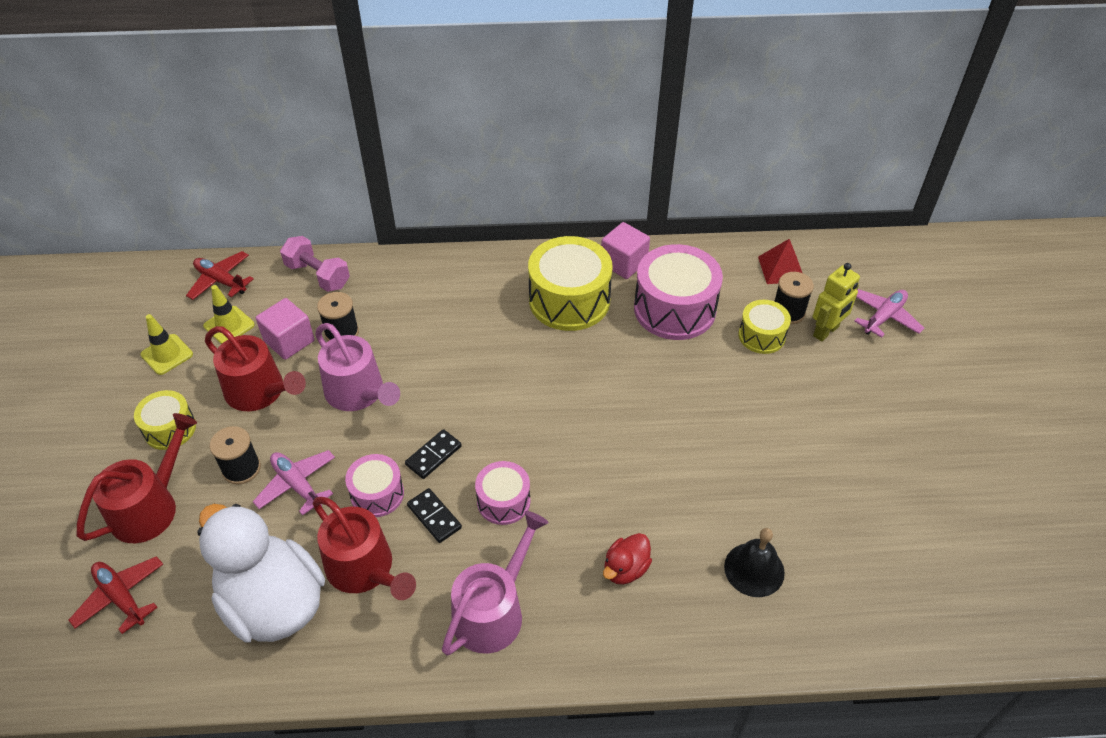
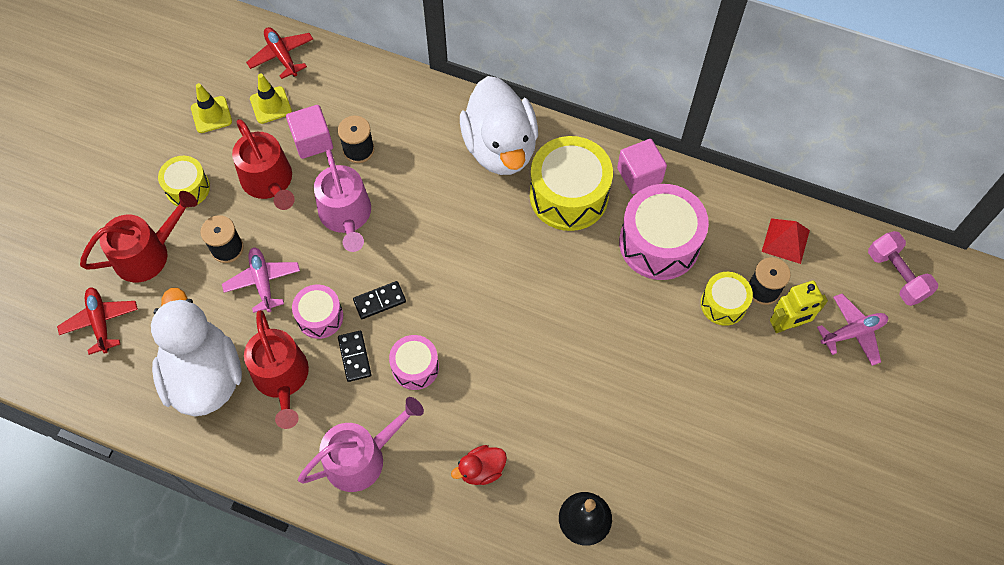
camera: 25 degrees right, 15 degrees up
pink dumbbell [280,236,350,292] -> pink dumbbell moved to [868,231,938,306]
none -> white duck [460,76,538,175]

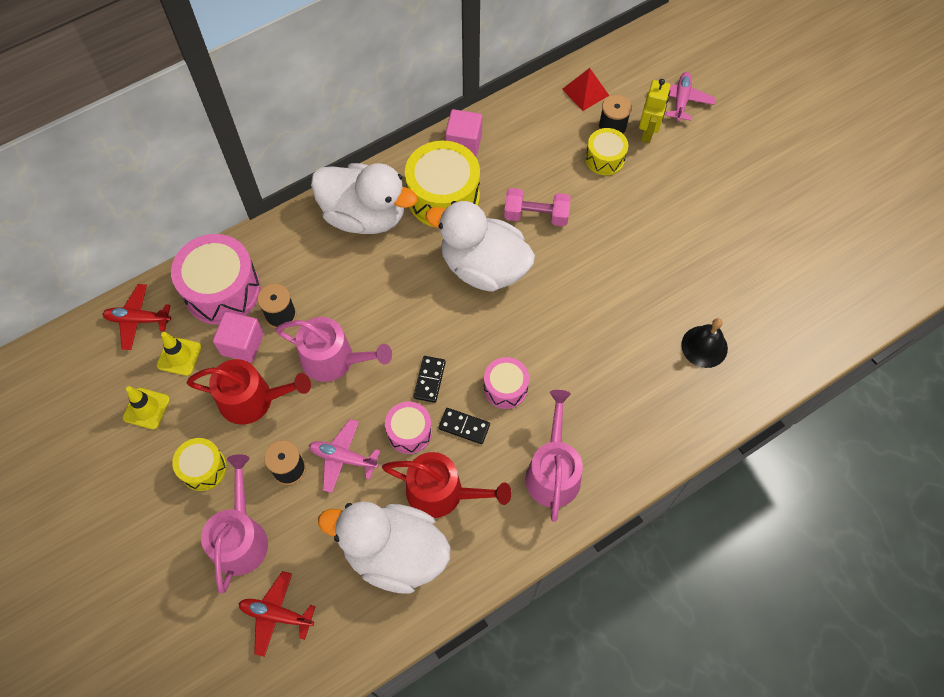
camera: 55 degrees left, 0 degrees up
red watering can [80,191,198,282] -> pink watering can [201,454,268,593]
red duck [451,445,507,485] -> none
pink drum [619,184,709,280] -> pink drum moved to [171,234,261,325]
pink dumbbell [868,231,938,306] -> pink dumbbell moved to [504,188,571,226]
none -> white duck [425,201,535,292]

